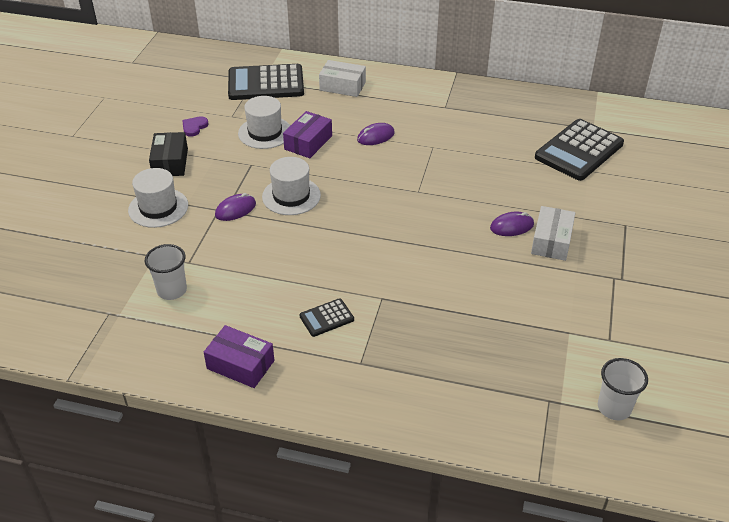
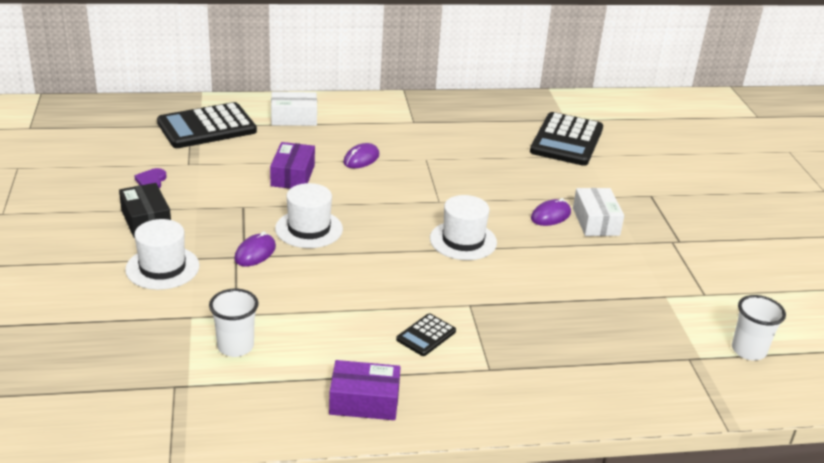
camera: 25 degrees left, 10 degrees down
white hat [238,96,290,149] -> white hat moved to [430,195,497,260]

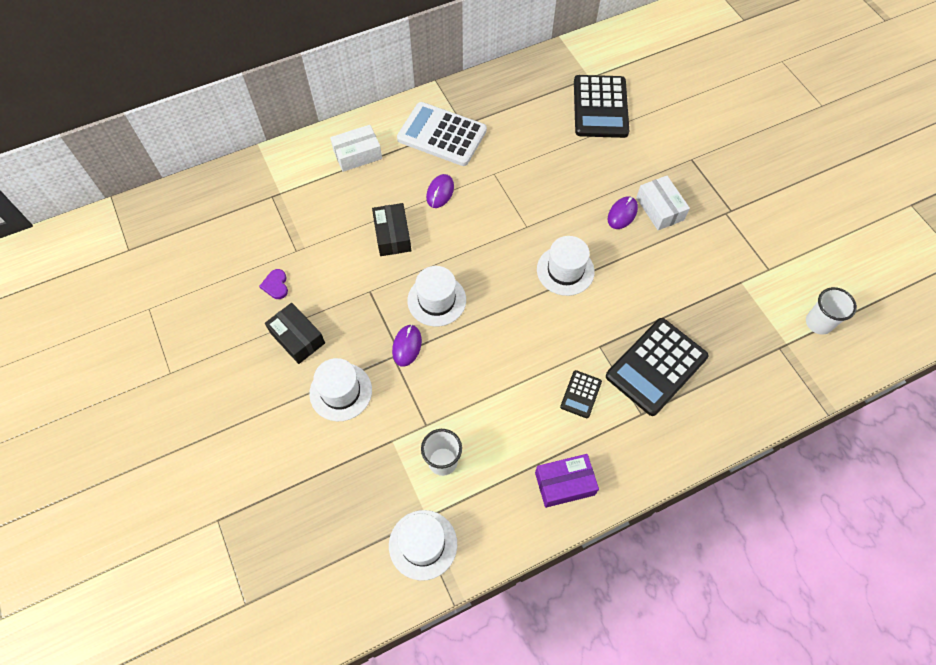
camera: 15 degrees left, 30 degrees up
black calculator [157,102,257,148] -> black calculator moved to [606,318,709,416]
purple box [270,142,315,189] -> black box [372,203,411,256]
none -> white hat [389,510,457,581]
none -> white calculator [397,102,487,166]

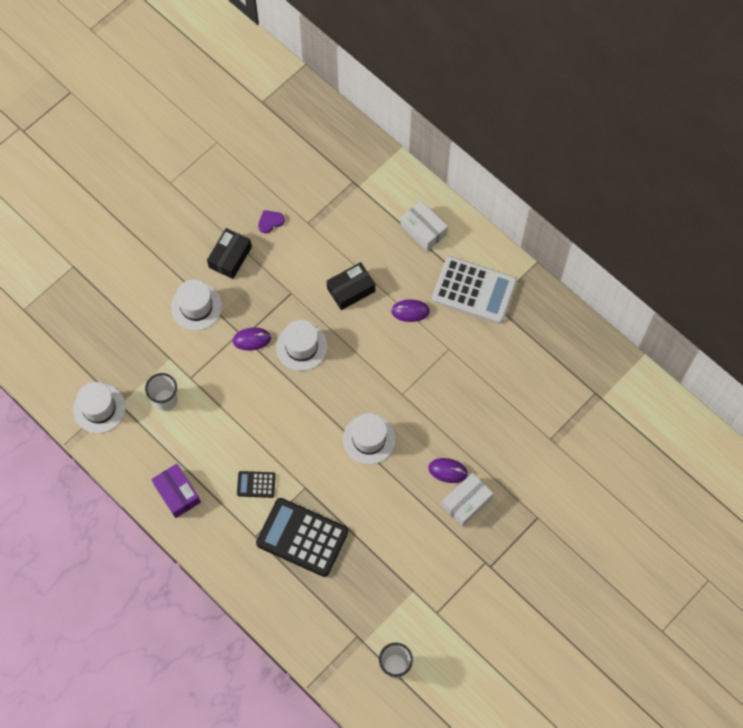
camera: 70 degrees right, 5 degrees up
white calculator [397,102,487,166] -> white calculator turned 105 degrees clockwise [432,256,517,324]
black calculator [574,75,629,138] -> none

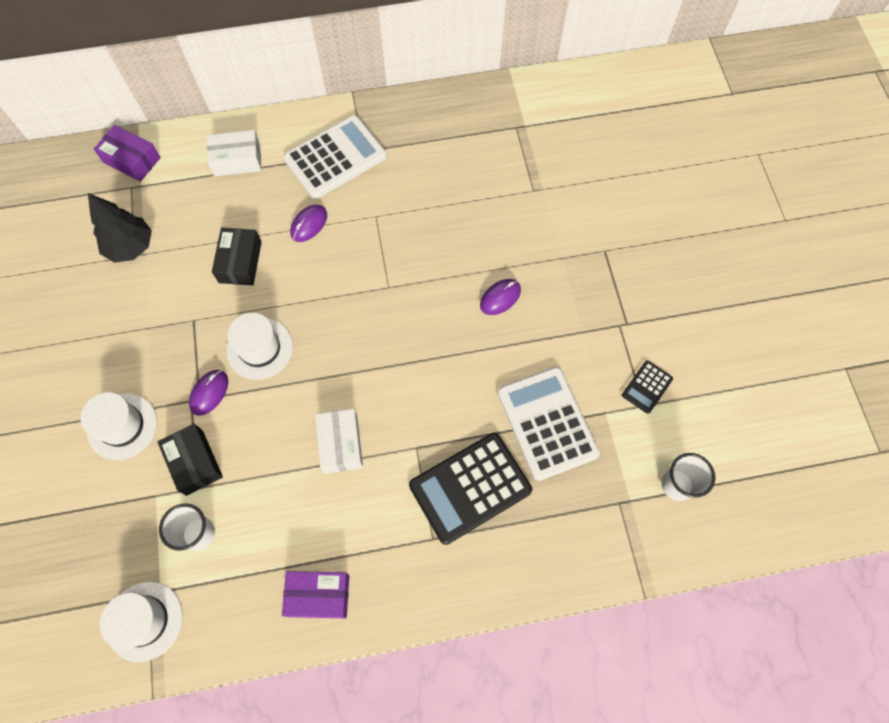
camera: 55 degrees left, 0 degrees up
black box [207,228,252,279] -> black box moved to [158,424,223,496]
black calculator [237,471,276,498] -> black calculator moved to [622,361,673,414]
purple heart [258,210,285,233] -> none
white hat [343,413,396,465] -> none
white box [442,473,493,527] -> white box moved to [315,408,363,474]
none -> black tree [88,193,152,263]
none -> purple box [94,125,161,182]
none -> white calculator [498,367,600,481]

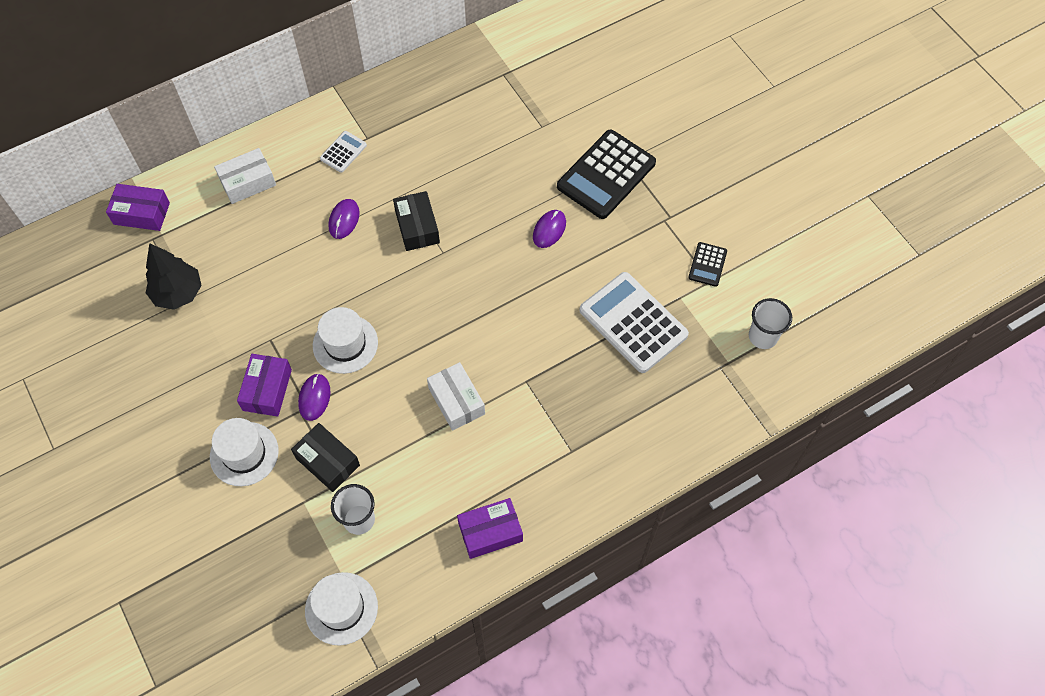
camera: 20 degrees left, 5 degrees down
black box [212,228,262,285] -> black box moved to [393,191,440,251]
white calculator [283,115,387,199] -> white calculator [320,131,367,173], size x0.47
black calculator [409,433,532,545] -> black calculator moved to [557,130,656,219]
none -> purple box [237,354,292,417]

